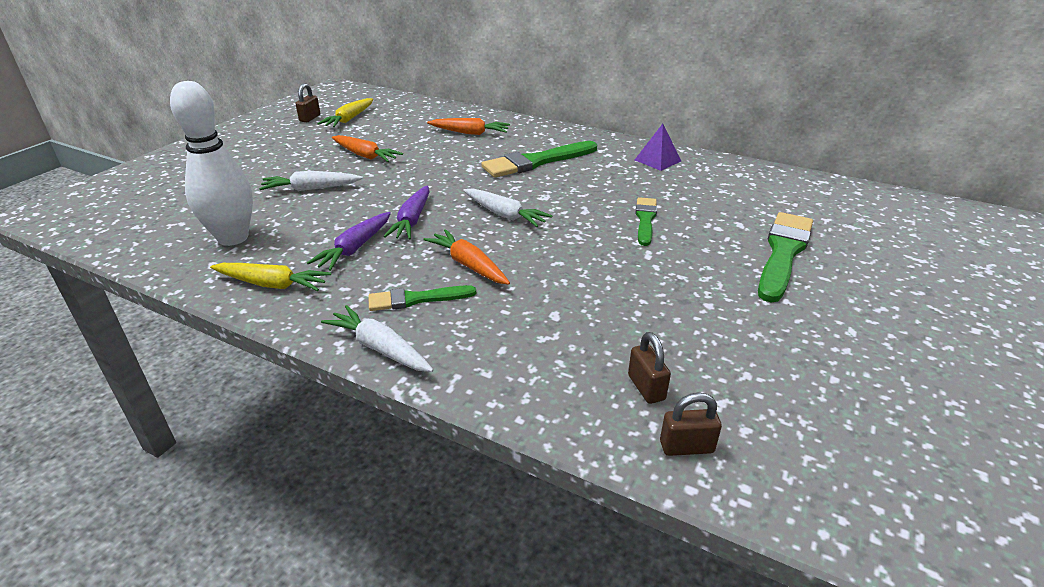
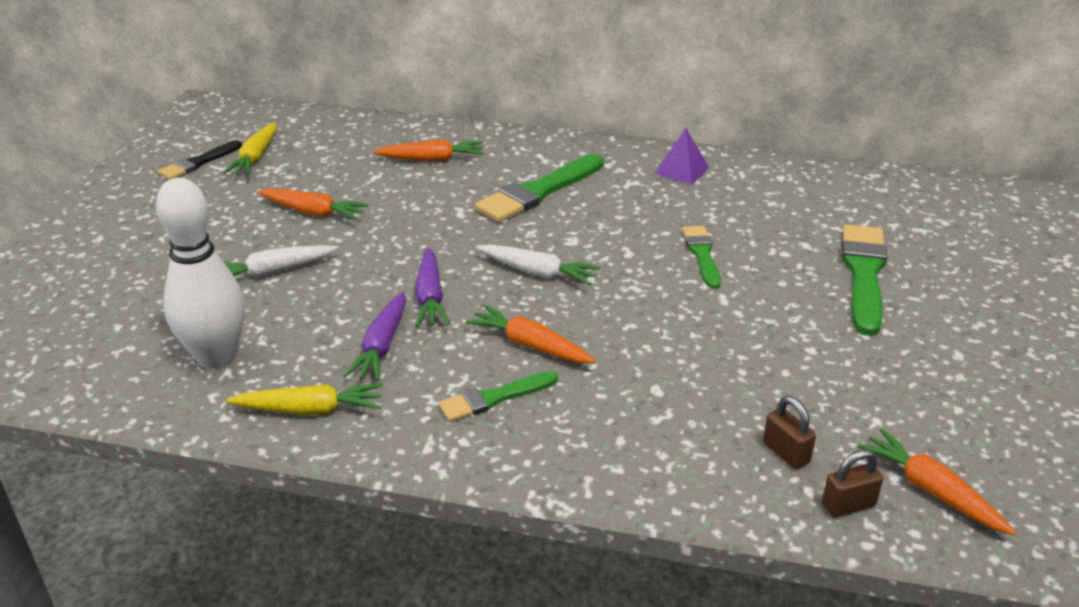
camera: 15 degrees left, 0 degrees up
brown padlock [296,83,320,122] -> black brush [158,140,242,180]
white carrot [321,305,434,372] -> none
none -> orange carrot [858,429,1016,535]

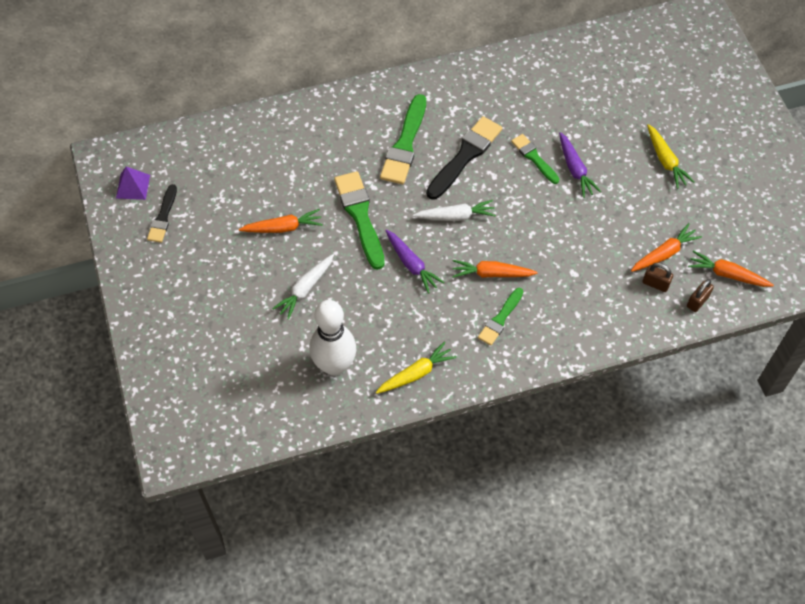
camera: 30 degrees left, 25 degrees up
yellow carrot [223,122,276,176] -> yellow carrot moved to [647,124,694,189]
purple carrot [344,292,406,381] -> purple carrot moved to [559,132,601,198]
orange carrot [373,139,484,162] -> orange carrot moved to [631,223,702,272]
purple pyramid [654,128,709,185] -> purple pyramid moved to [116,167,150,200]
green brush [842,224,887,336] -> green brush moved to [334,171,385,270]
none -> black brush [426,116,502,200]

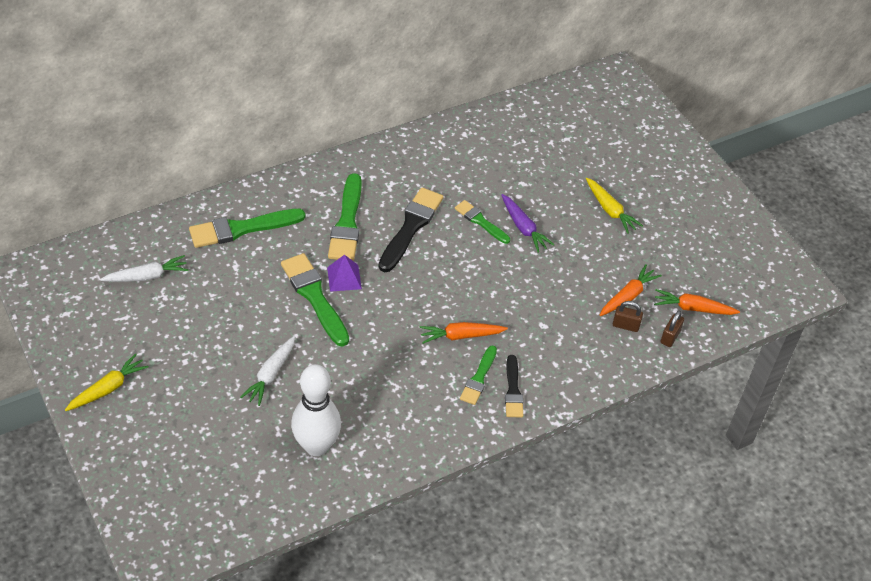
camera: 15 degrees left, 10 degrees down
purple pyramid [116,167,150,200] -> purple pyramid moved to [327,255,362,292]
black brush [147,184,177,243] -> black brush moved to [505,355,523,417]
orange carrot [239,209,323,233] -> none
yellow carrot [376,341,457,394] -> yellow carrot moved to [65,353,149,411]
purple carrot [385,229,445,294] -> none
white carrot [412,200,496,221] -> white carrot moved to [100,255,189,282]
none -> green brush [189,209,305,248]

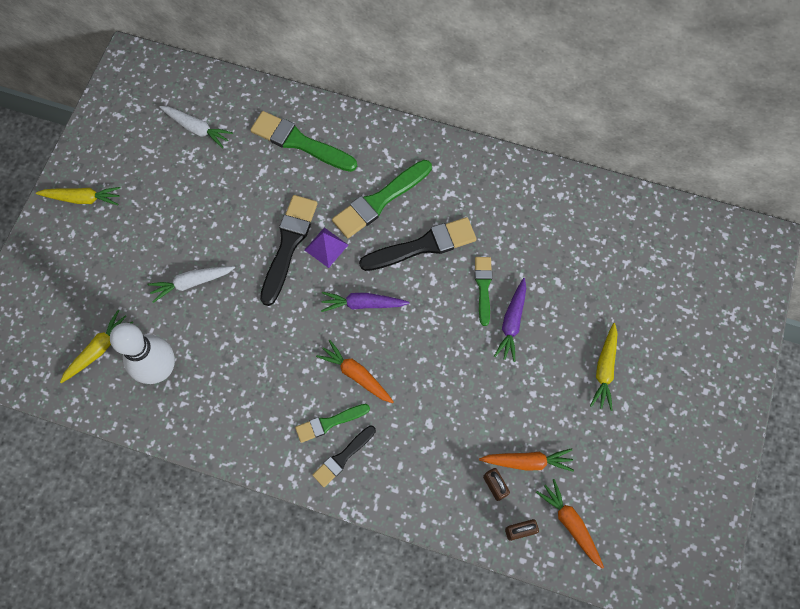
camera: 50 degrees right, 20 degrees up
green brush [281,253,349,347] -> black brush [260,195,318,306]
none -> yellow carrot [60,310,133,383]
none -> purple carrot [321,292,410,312]

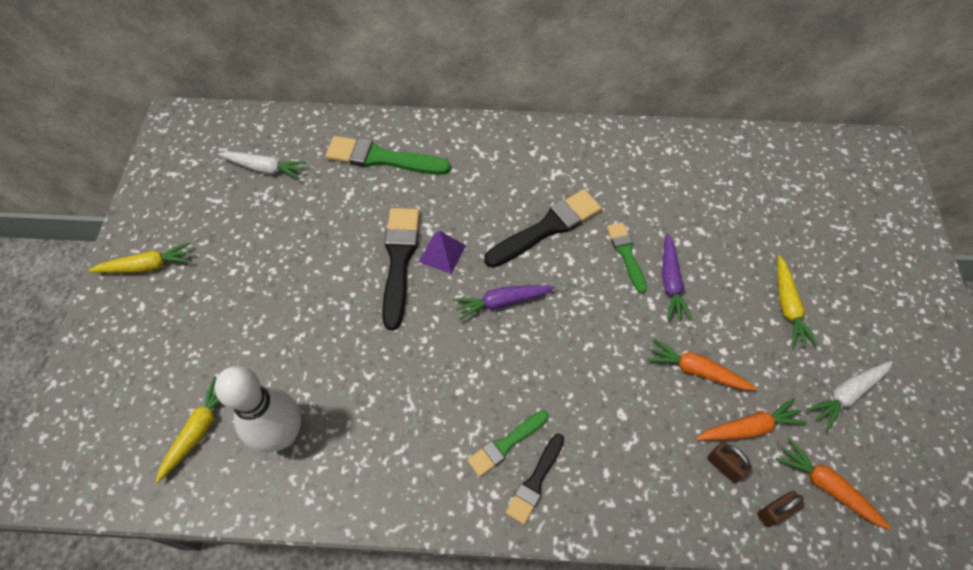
camera: 15 degrees left, 10 degrees down
white carrot [148,266,235,303] -> white carrot moved to [806,361,893,431]
orange carrot [316,340,394,403] -> orange carrot moved to [647,338,757,390]
green brush [332,160,432,238] -> none

